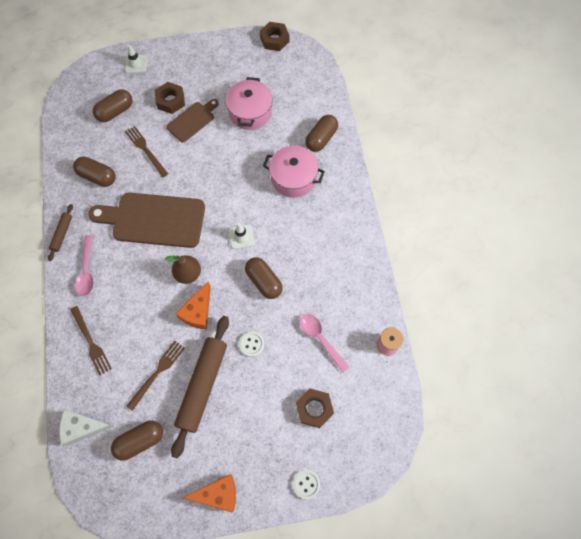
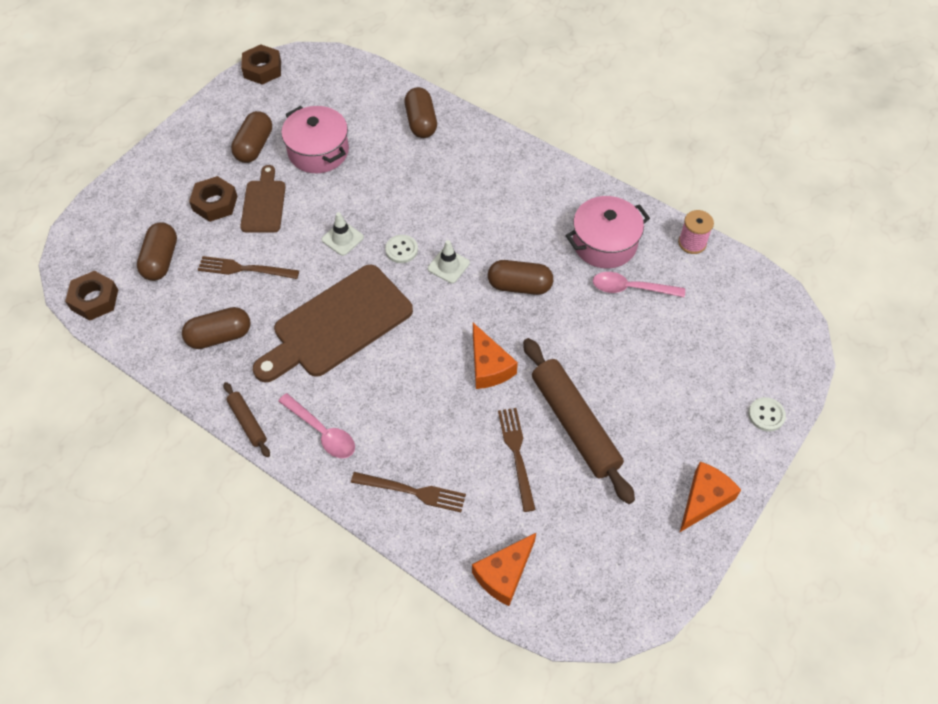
camera: 45 degrees left, 10 degrees down
white cheese [59,409,114,446] -> orange cheese [472,533,536,606]
brown capsule [111,420,163,461] -> brown capsule moved to [231,111,272,163]
white traffic cone [125,45,147,73] -> white traffic cone moved to [322,212,364,256]
brown pear [165,255,201,284] -> none
white button [239,332,264,357] -> white button moved to [385,235,418,263]
pink pot [263,146,325,198] -> pink pot moved to [565,196,650,268]
brown nut [296,389,334,428] -> brown nut moved to [65,271,118,321]

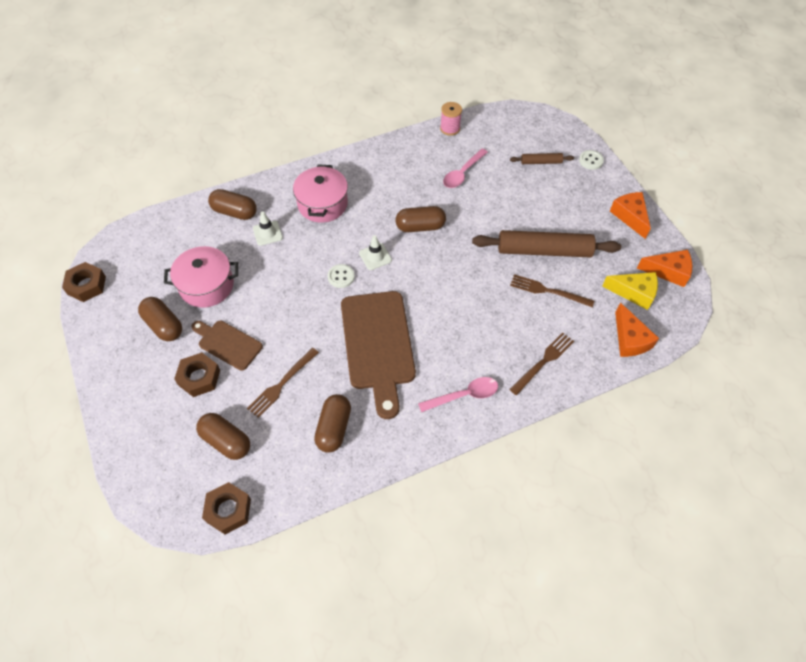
camera: 60 degrees left, 0 degrees up
brown rolling pin [224,382,270,457] -> brown rolling pin moved to [510,153,574,164]
white traffic cone [322,212,364,256] -> white traffic cone moved to [253,211,283,246]
orange cheese [473,323,518,389] -> orange cheese moved to [637,250,692,287]
brown capsule [488,260,553,295] -> brown capsule turned 45 degrees clockwise [396,206,446,232]
pink pot [565,196,650,268] -> pink pot moved to [293,164,348,223]
none -> yellow cheese [602,272,658,310]

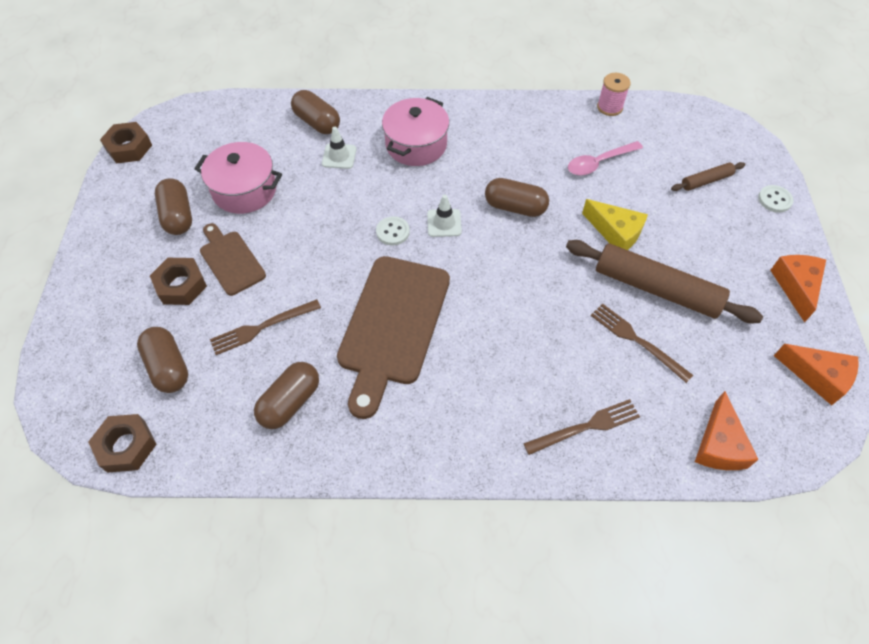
camera: 25 degrees right, 0 degrees up
pink spoon [418,377,498,412] -> none
brown rolling pin [510,153,574,164] -> brown rolling pin turned 45 degrees counterclockwise [671,162,745,191]
yellow cheese [602,272,658,310] -> yellow cheese moved to [582,199,648,250]

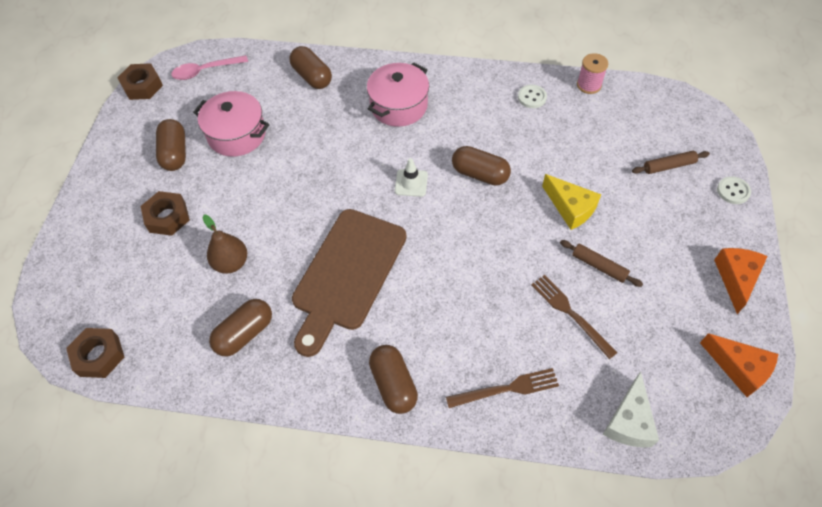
camera: 10 degrees right, 0 degrees up
brown capsule [137,327,188,393] -> brown capsule moved to [369,345,418,414]
brown cutting board [200,223,266,296] -> none
brown fork [210,299,321,355] -> brown pear [202,215,247,274]
white traffic cone [322,127,356,169] -> none
white button [376,216,410,246] -> white button moved to [518,85,547,108]
brown rolling pin [566,240,763,323] -> brown rolling pin [560,240,643,287], size x0.48
pink spoon [568,141,643,175] -> pink spoon moved to [171,55,248,80]
orange cheese [695,391,758,470] -> white cheese [603,372,659,447]

